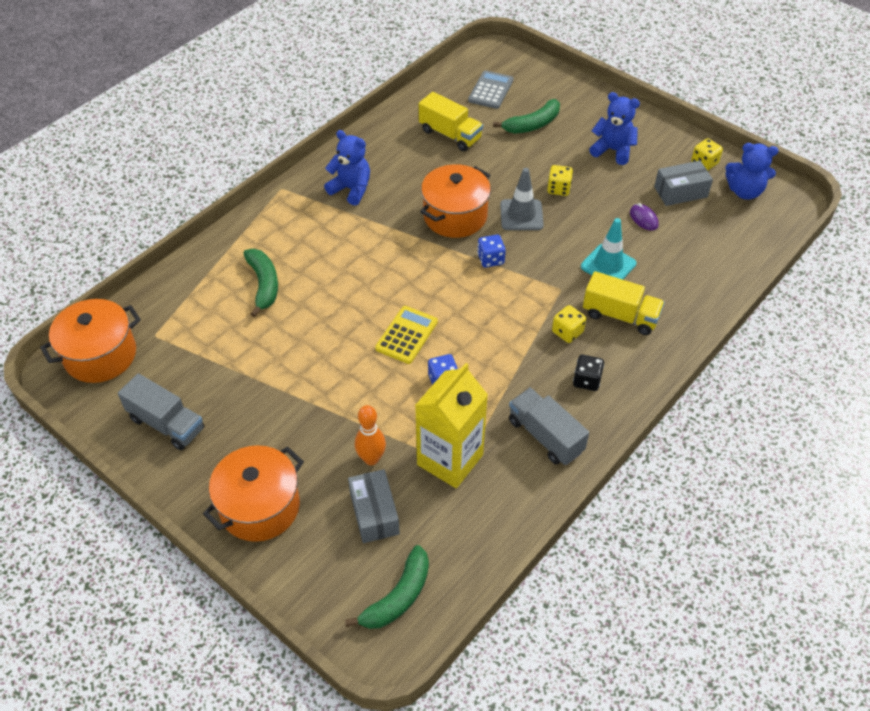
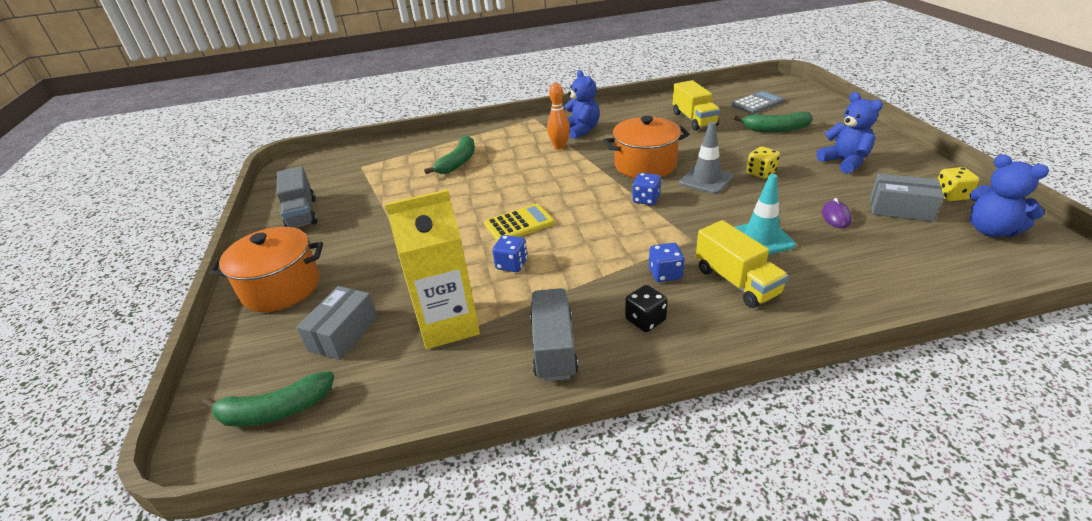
camera: 40 degrees right, 15 degrees down
orange pot [40,299,141,383] -> none
orange bowling pin [355,405,386,465] -> orange bowling pin moved to [547,83,570,150]
yellow dice [552,305,586,343] -> blue dice [649,243,684,282]

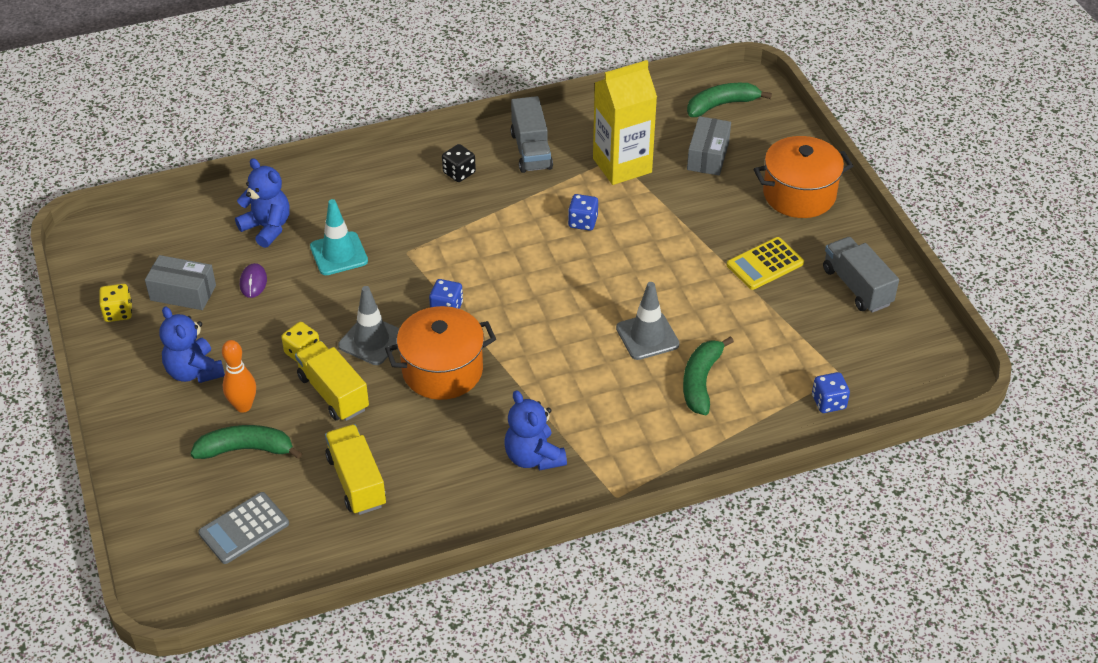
camera: 170 degrees right, 10 degrees up
yellow calculator [484,203,555,241] -> yellow calculator moved to [727,237,804,290]
orange bowling pin [547,83,570,150] -> orange bowling pin moved to [222,340,256,413]
blue dice [649,243,684,282] -> blue dice moved to [812,372,850,413]
yellow truck [696,220,789,308] -> yellow truck moved to [295,341,369,421]
blue teddy bear [970,155,1049,237] -> blue teddy bear moved to [235,158,290,248]
none -> grey traffic cone [616,282,680,360]

